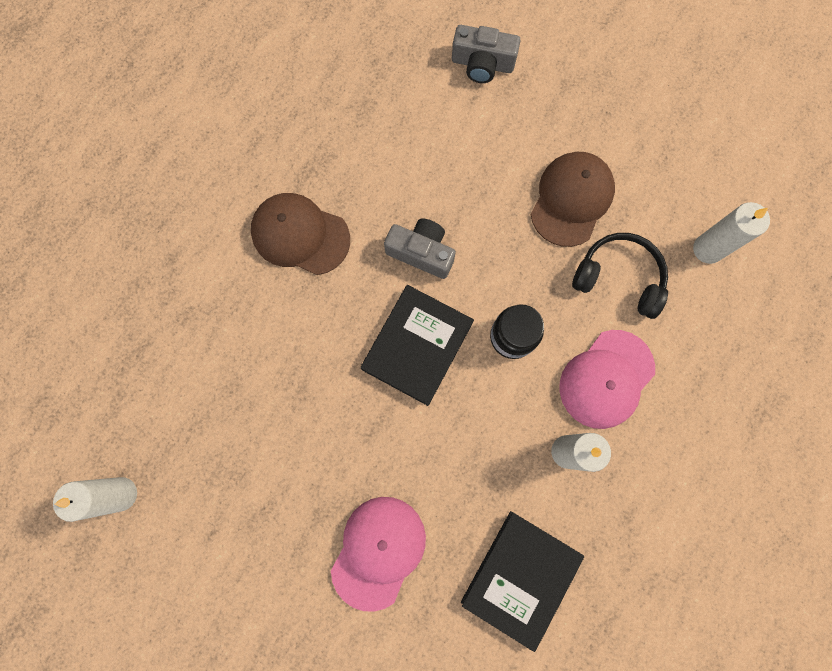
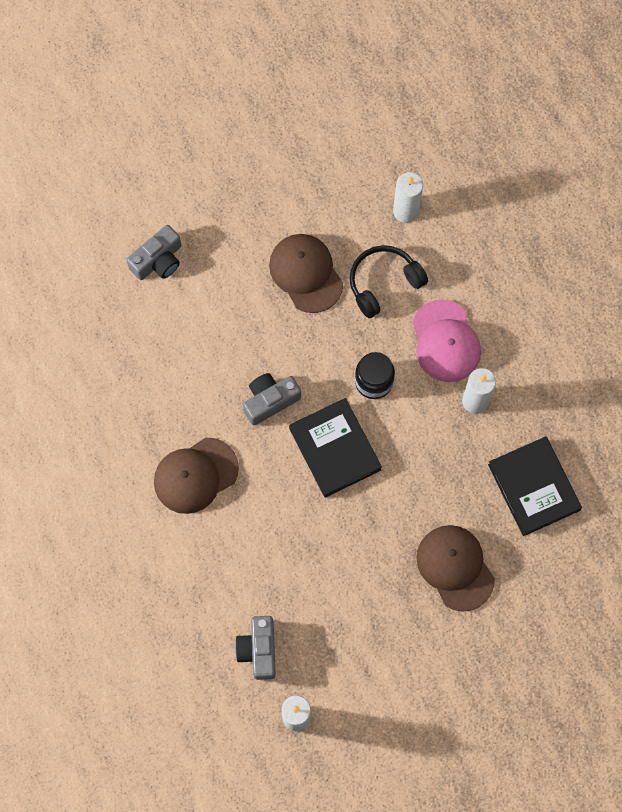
camera: 55 degrees left, 5 degrees down
pink cap [331,497,426,612] -> brown cap [416,525,495,612]
none -> grey camera [235,616,276,680]

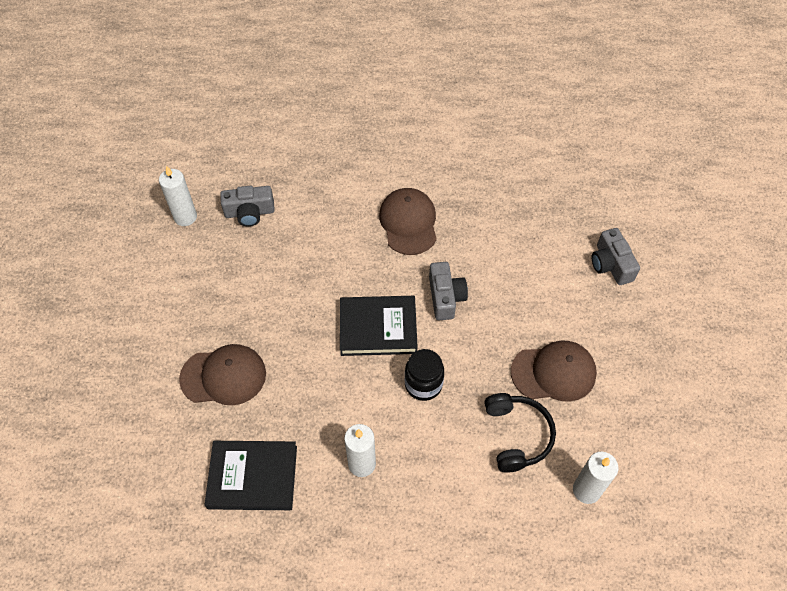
camera: 115 degrees right, 15 degrees down
grey camera [235,616,276,680] -> grey camera turned 150 degrees clockwise [220,186,275,227]
pink cap [413,299,481,382] -> none

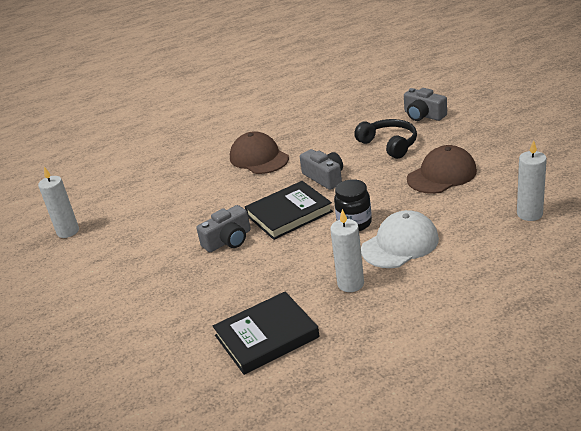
camera: 25 degrees left, 25 degrees down
brown cap [179,344,266,405] -> none
grey camera [220,186,275,227] -> grey camera moved to [196,205,251,252]
black headphones [484,393,556,473] -> black headphones moved to [354,119,417,159]
none -> white cap [361,210,439,268]

